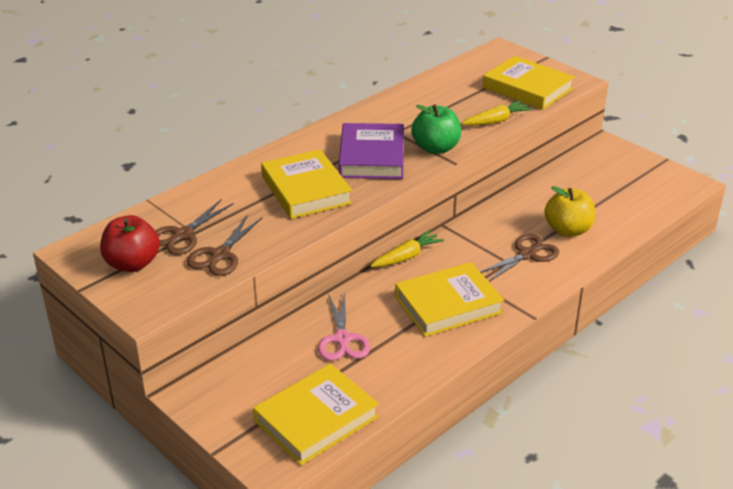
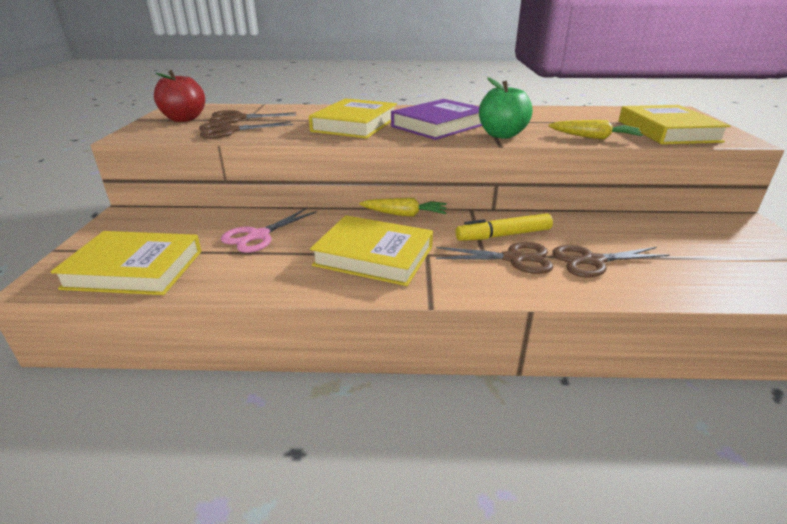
camera: 45 degrees right, 5 degrees down
yellow apple [544,186,595,237] -> brown scissors [552,245,670,278]
none -> yellow marker [456,213,553,241]

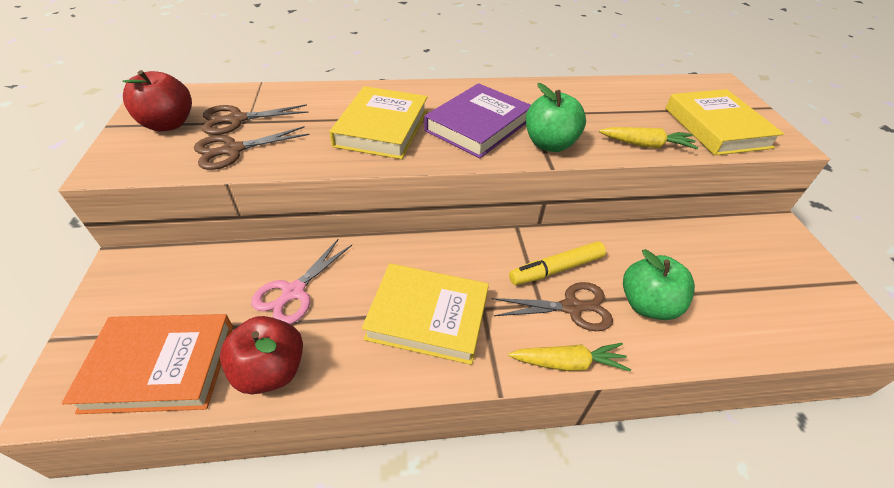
camera: 10 degrees left, 15 degrees up
yellow book [50,231,202,295] -> orange book [62,314,233,414]
yellow carrot [359,198,447,217] -> yellow carrot moved to [508,343,631,372]
brown scissors [552,245,670,278] -> green apple [623,249,695,320]
none -> red apple [220,316,303,394]

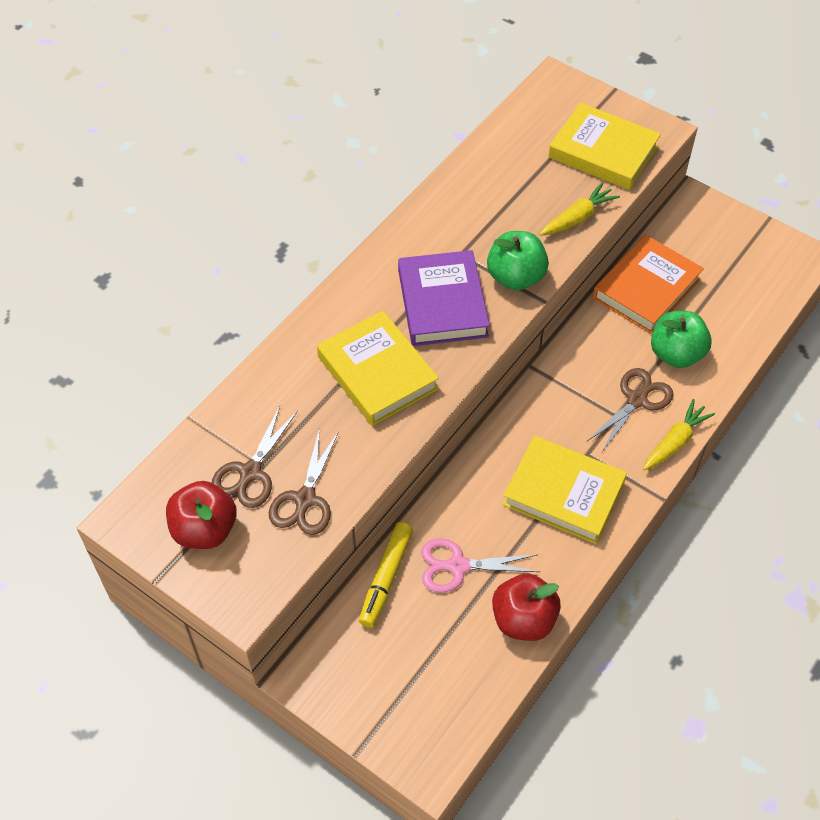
camera: 45 degrees left, 10 degrees up
orange book [62,314,233,414] -> orange book moved to [593,235,704,334]
pink scissors [251,238,352,324] -> pink scissors turned 105 degrees clockwise [421,538,540,593]
yellow book [362,263,489,365] -> yellow book turned 60 degrees clockwise [503,436,627,544]
yellow marker [509,241,606,285] -> yellow marker moved to [359,522,413,628]

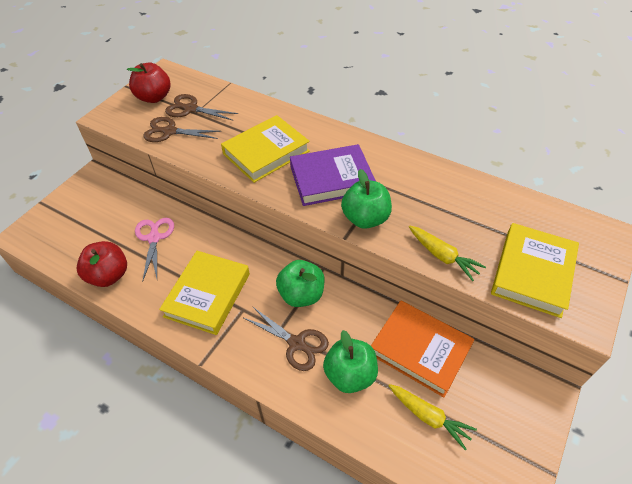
camera: 85 degrees right, 5 degrees down
yellow marker [359,522,413,628] -> none
yellow carrot [643,399,715,470] -> yellow carrot moved to [389,384,477,450]
none -> green apple [276,260,325,307]

